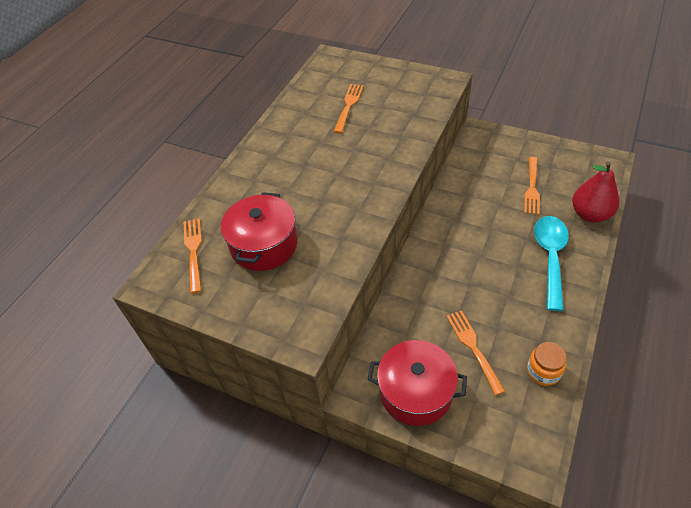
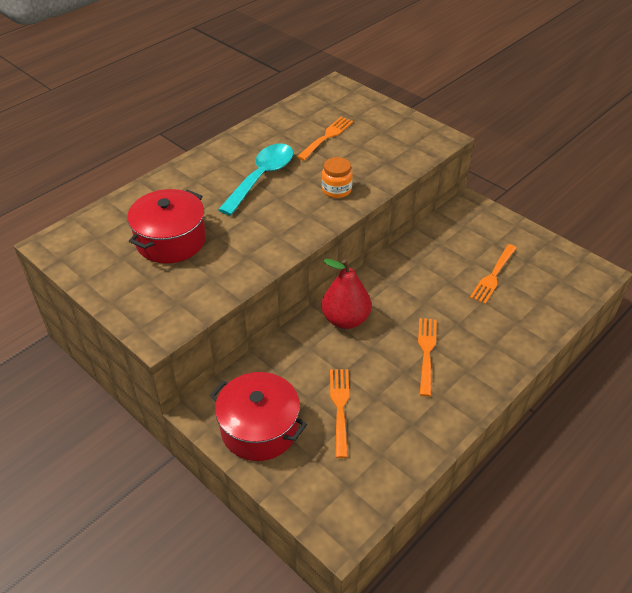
camera: 15 degrees right, 5 degrees down
orange fork [184,218,202,294] -> orange fork moved to [418,318,437,397]
orange jar [527,342,567,386] -> orange jar moved to [322,157,353,198]
turquoise spoon [534,216,569,311] -> turquoise spoon moved to [218,143,294,216]
red pear [572,162,619,223] -> red pear moved to [322,259,371,329]

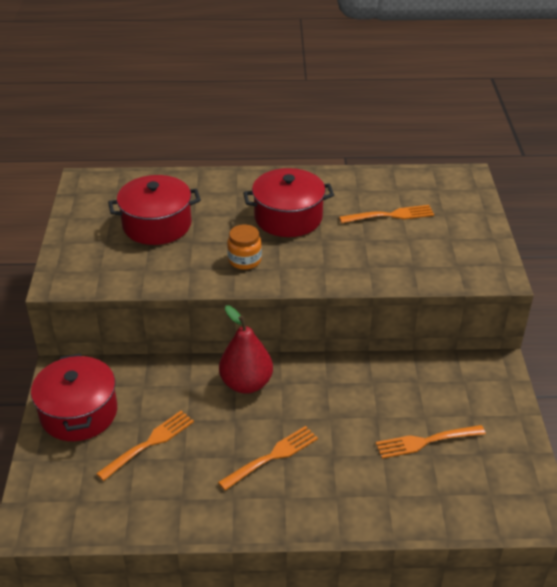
camera: 45 degrees right, 5 degrees down
turquoise spoon [218,143,294,216] -> red pot [243,168,334,237]
orange jar [322,157,353,198] -> orange jar moved to [227,224,262,270]

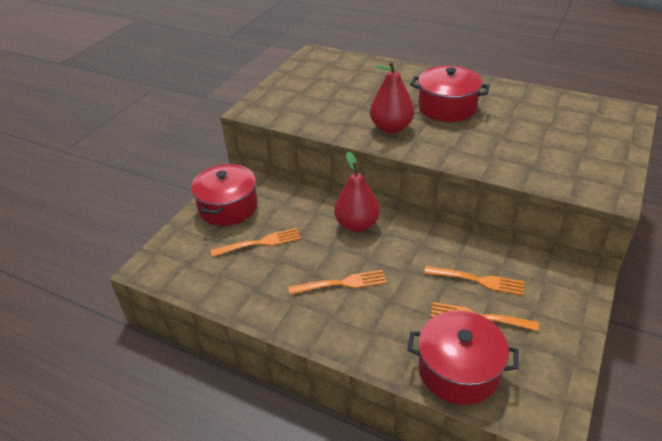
camera: 30 degrees right, 0 degrees up
red pot [108,175,201,245] -> red pot moved to [407,311,518,405]
orange jar [227,224,262,270] -> red pear [370,61,414,134]
orange fork [339,205,434,223] -> orange fork moved to [424,266,524,296]

